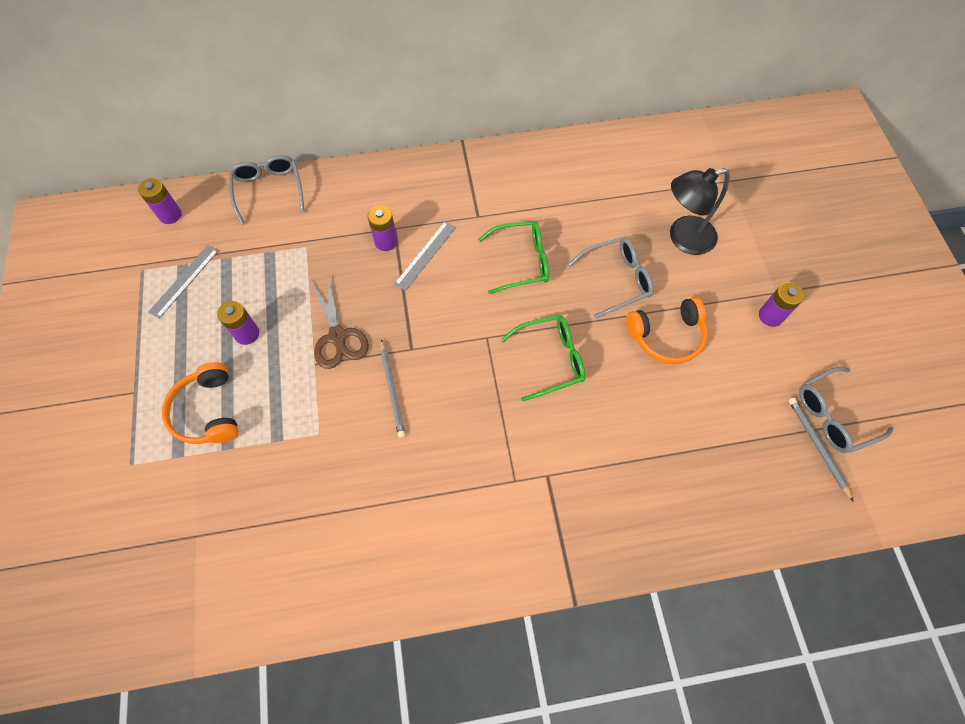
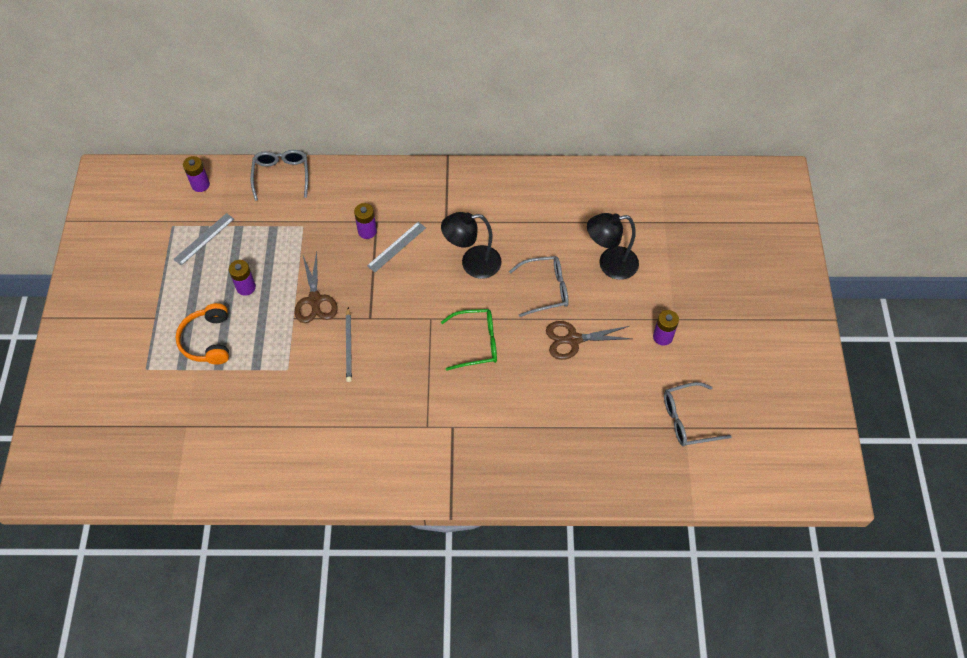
camera: 10 degrees right, 5 degrees down
green glasses [478,221,549,294] -> black lamp [441,212,502,279]
orange headphones [626,297,708,364] -> brown scissors [546,321,632,360]
grey pencil [788,398,854,502] -> none

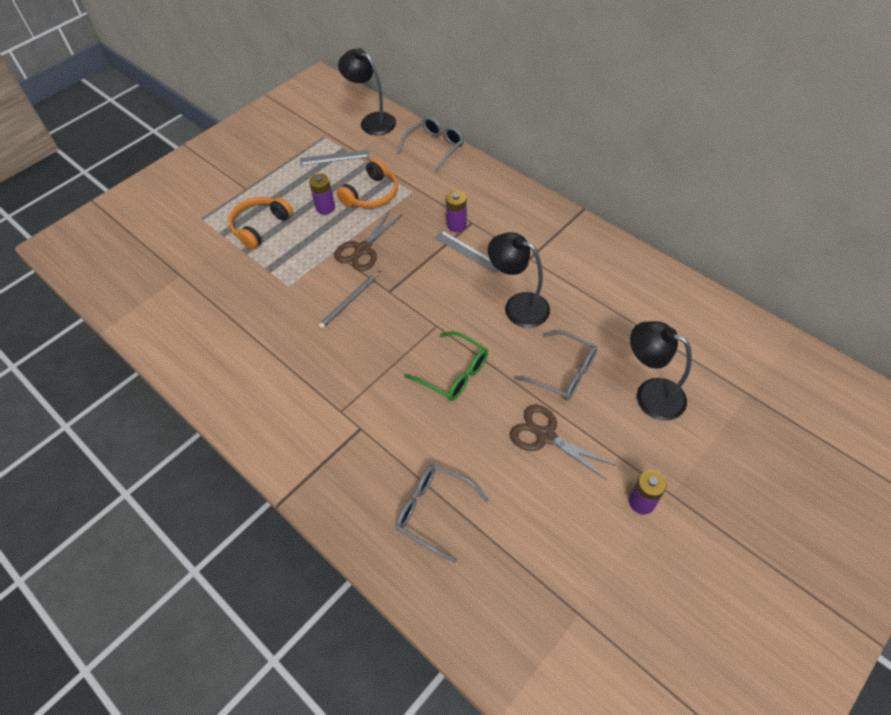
camera: 45 degrees right, 5 degrees down
purple battery [183,156,210,192] -> black lamp [338,48,396,135]
grey ruler [367,222,426,272] -> grey ruler turned 45 degrees clockwise [435,231,498,273]
grey glasses [664,382,732,447] -> grey glasses moved to [396,464,489,563]
none -> orange headphones [336,158,398,208]

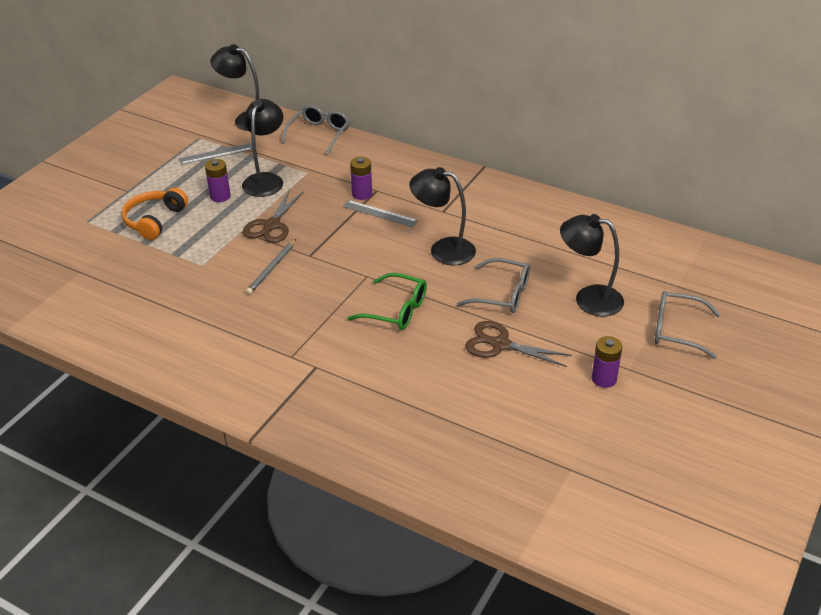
camera: 15 degrees left, 15 degrees down
orange headphones [336,158,398,208] -> black lamp [242,99,283,197]
grey glasses [396,464,489,563] -> grey glasses moved to [655,291,721,359]

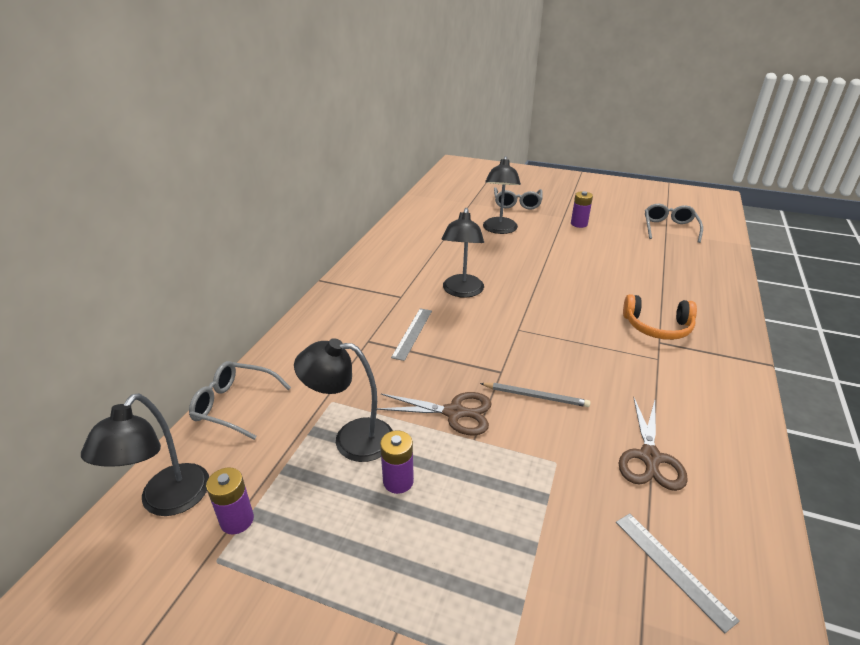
camera: 100 degrees left, 5 degrees down
orange headphones [122,188,188,240] -> orange headphones moved to [623,294,697,340]
grey ruler [179,143,252,165] -> grey ruler moved to [616,513,740,633]
green glasses [348,273,427,330] -> none
purple battery [350,157,372,200] -> purple battery moved to [206,468,254,534]
grey glasses [457,258,530,313] -> grey glasses moved to [645,204,703,243]
brown scissors [465,321,572,367] -> brown scissors moved to [619,397,688,491]

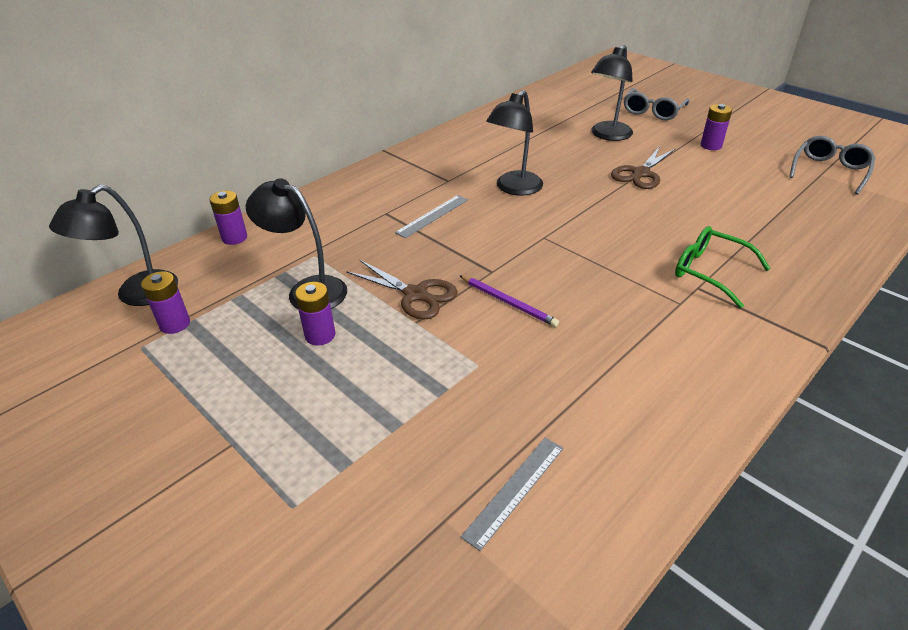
camera: 25 degrees right, 5 degrees up
grey glasses [189,361,291,440] -> purple battery [210,191,247,245]
grey pencil [480,383,590,407] -> purple pencil [459,275,559,327]
grey ruler [616,513,740,633] -> grey ruler turned 45 degrees clockwise [461,437,564,551]
brown scissors [619,397,688,491] -> brown scissors moved to [611,146,675,189]
orange headphones [623,294,697,340] -> green glasses [675,226,771,308]

